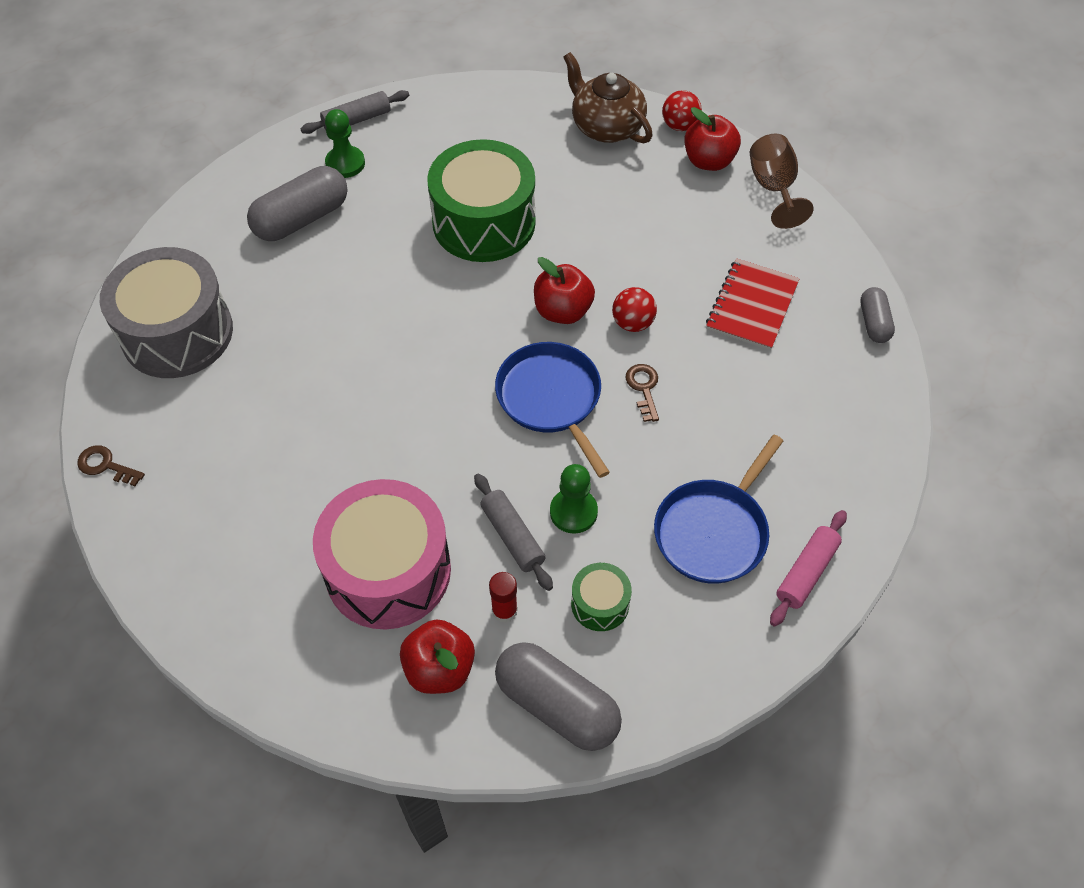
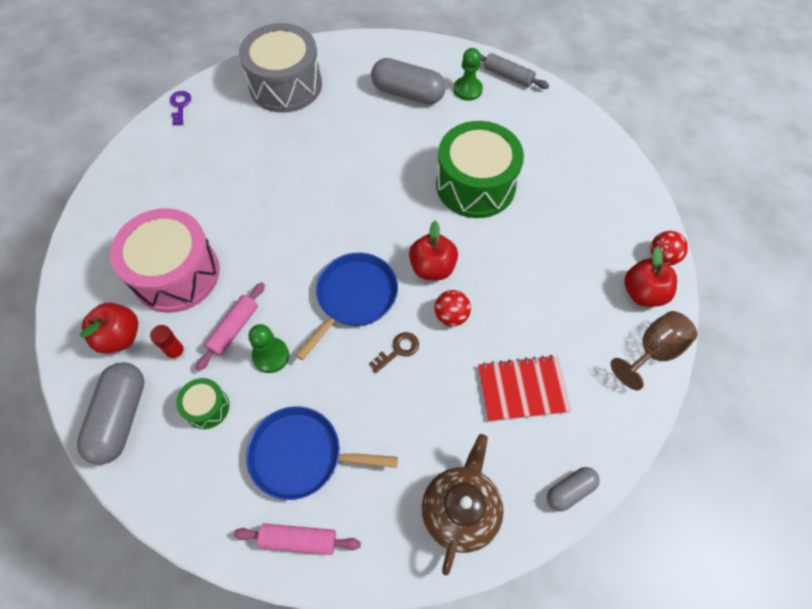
camera: 60 degrees right, 5 degrees up
brown key [77,445,145,486] -> purple key [170,91,191,125]
grey rolling pin [474,473,553,591] -> pink rolling pin [196,282,265,371]
brown teapot [563,52,653,143] -> brown teapot moved to [422,434,504,575]

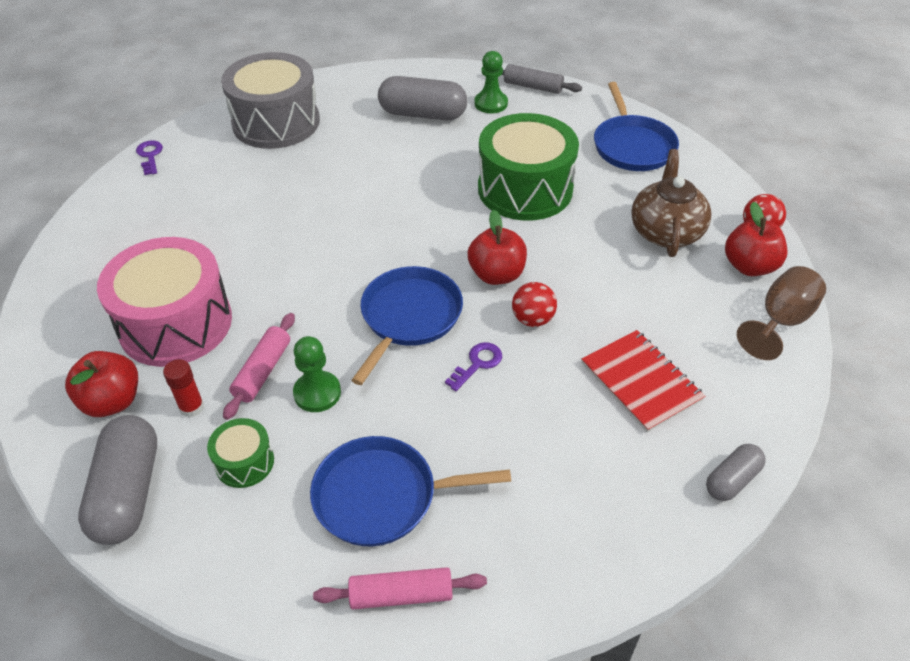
camera: 10 degrees left, 15 degrees down
brown key [369,332,419,373] -> purple key [445,342,502,391]
brown teapot [422,434,504,575] -> brown teapot moved to [631,149,711,257]
red notebook [478,355,571,422] -> red notebook turned 75 degrees clockwise [581,330,706,432]
none -> blue pan [594,82,679,171]

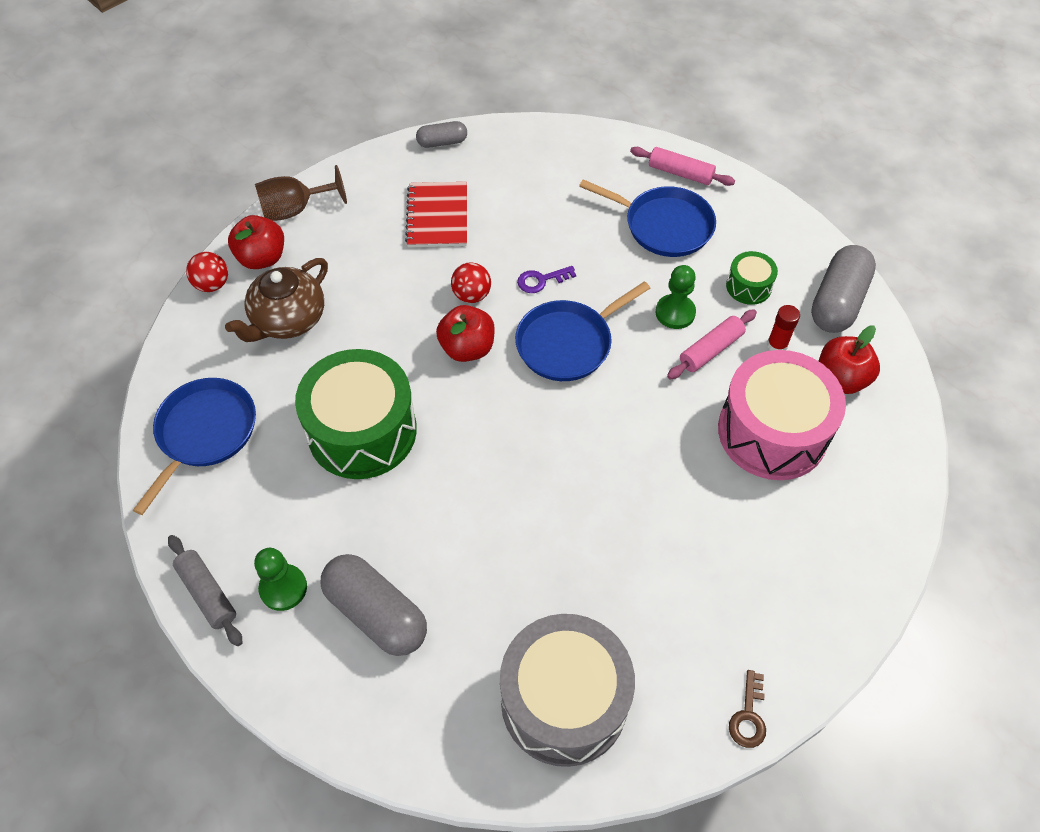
camera: 150 degrees left, 10 degrees up
purple key [136,140,163,175] -> brown key [729,670,766,748]

